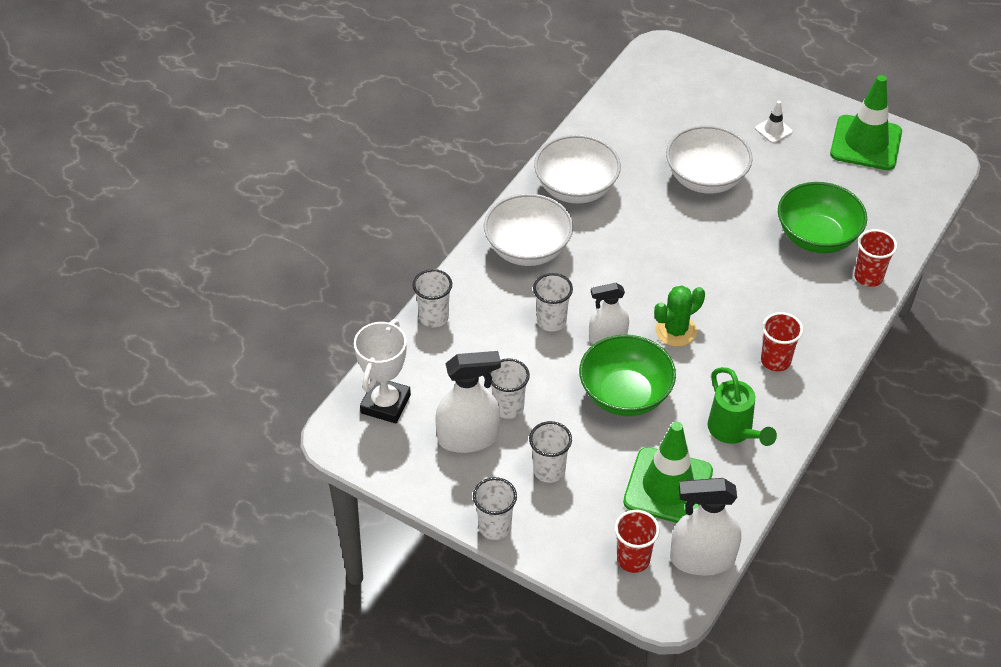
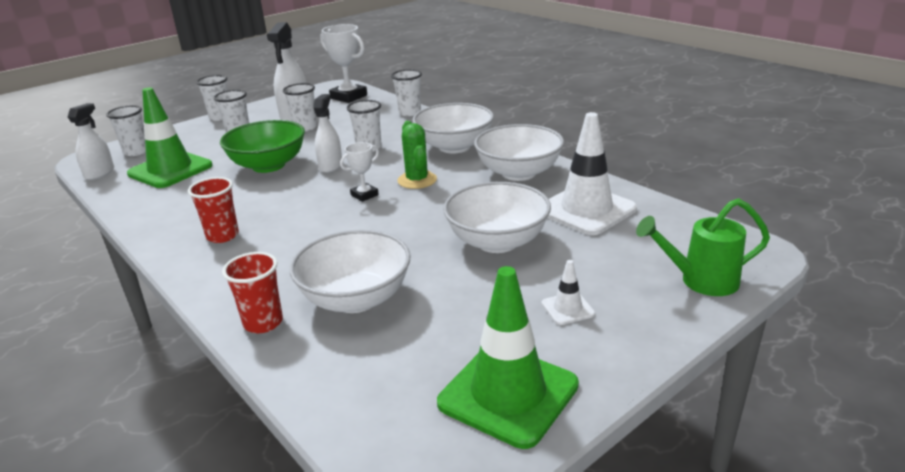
camera: 110 degrees right, 20 degrees down
red cup [615,510,660,573] -> white cup [106,105,146,156]
green cactus [654,285,705,347] -> green cactus moved to [397,121,437,189]
white spray bottle [670,478,741,575] -> white spray bottle [68,103,114,180], size x0.66
green watering can [708,367,777,446] -> green watering can moved to [636,198,770,296]
green bowl [778,182,867,253] -> white bowl [290,230,411,313]
none -> white trophy [340,142,379,202]
none -> white traffic cone [547,112,637,235]

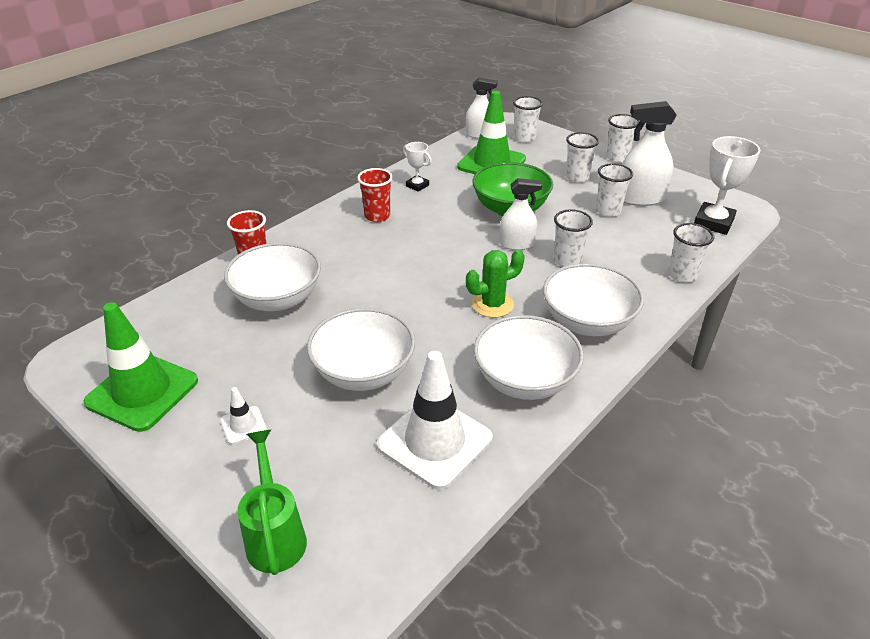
camera: 80 degrees right, 10 degrees up
white trophy [340,142,379,202] -> white trophy moved to [403,142,432,192]

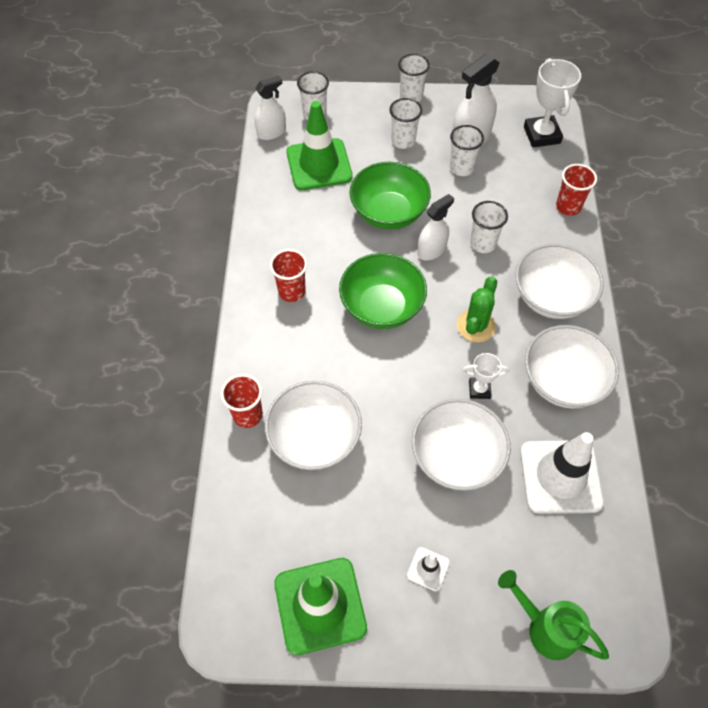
camera: 40 degrees left, 20 degrees up
white trophy [403,142,432,192] -> white trophy moved to [462,353,509,399]
white cup [668,223,714,283] -> red cup [556,164,597,216]
none -> green bowl [339,253,427,329]

